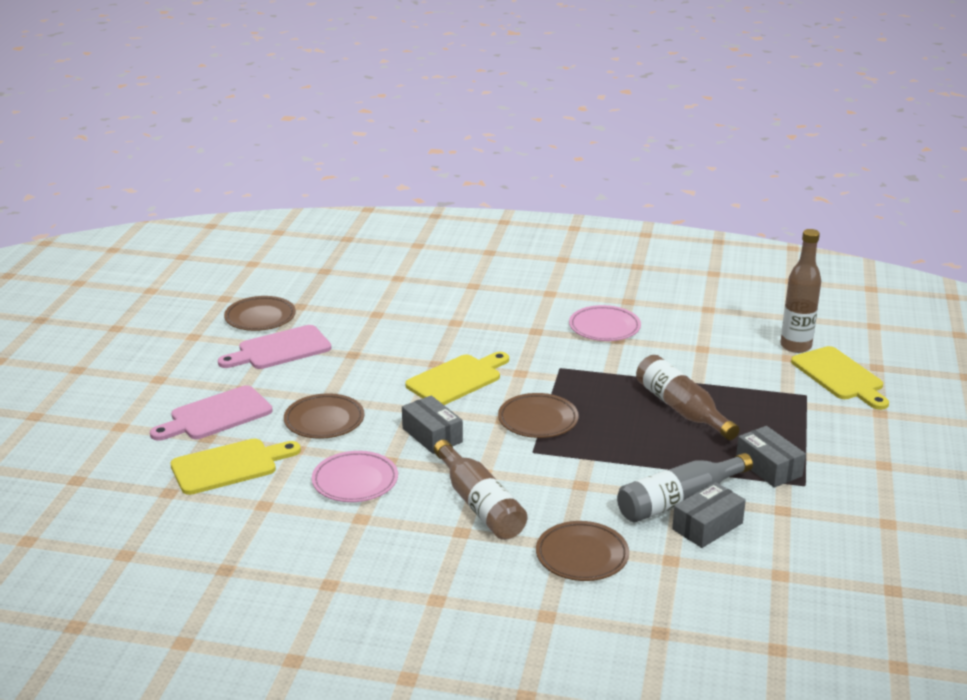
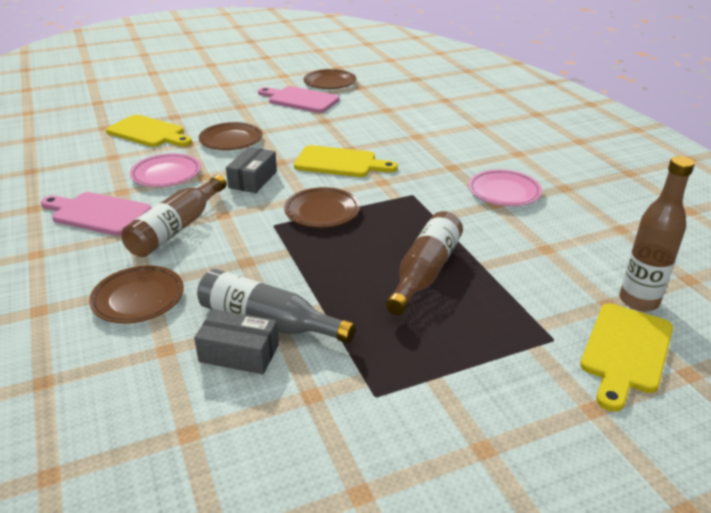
camera: 55 degrees right, 5 degrees up
pink cutting board [150,385,273,441] -> pink cutting board moved to [41,192,151,236]
grey box [736,426,806,488] -> none

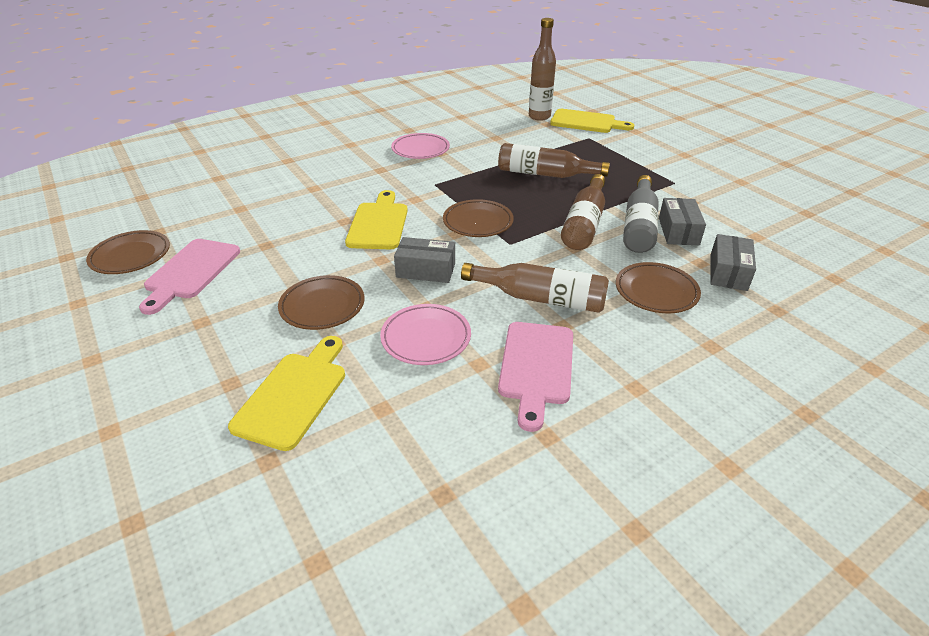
camera: 100 degrees left, 5 degrees up
none -> brown bottle [561,174,605,250]
none -> grey box [710,234,756,291]

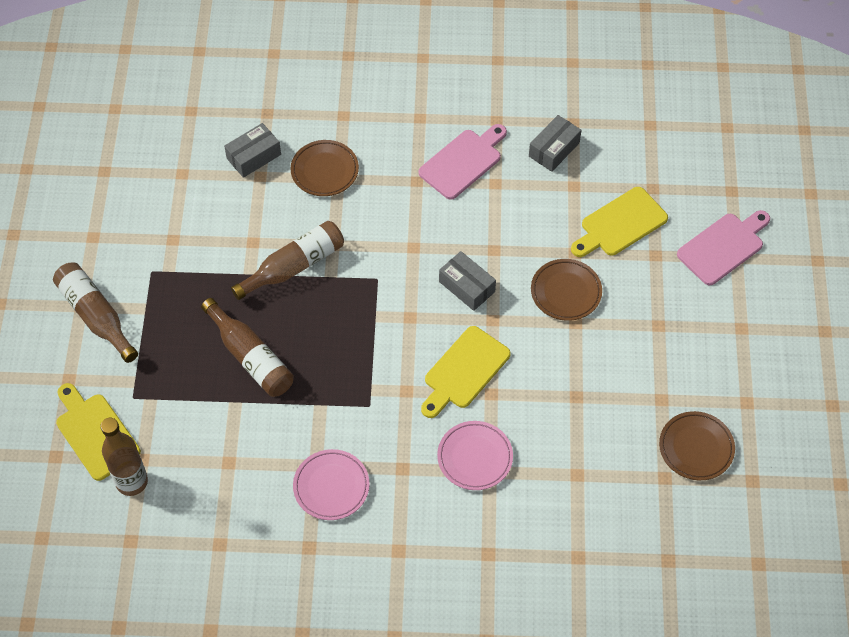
camera: 145 degrees left, 20 degrees up
pink cutting board [139,239,240,315] -> pink cutting board moved to [677,210,770,285]
pink plate [380,304,471,365] -> pink plate moved to [437,421,513,490]
brown plate [443,199,514,237] -> none
brown bottle [461,263,609,313] -> brown bottle moved to [53,262,138,363]
grey bottle [623,175,658,253] -> none
grey box [659,198,706,245] -> grey box moved to [529,115,581,172]

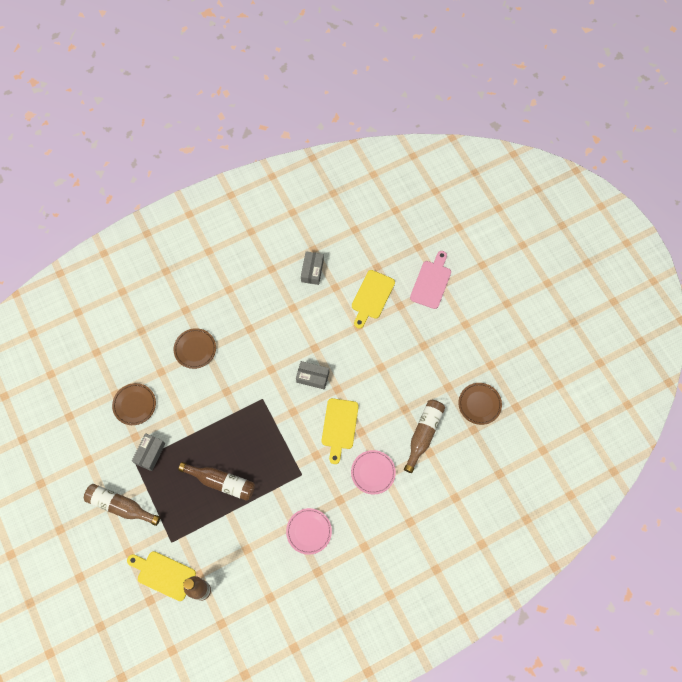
camera: 30 degrees left, 10 degrees up
grey box [224,123,281,178] -> grey box moved to [132,433,165,471]
brown bottle [231,221,344,300] -> brown bottle moved to [404,400,445,473]
pink cutting board [419,124,507,200] -> none
brown plate [531,259,602,321] -> brown plate moved to [112,383,156,425]

